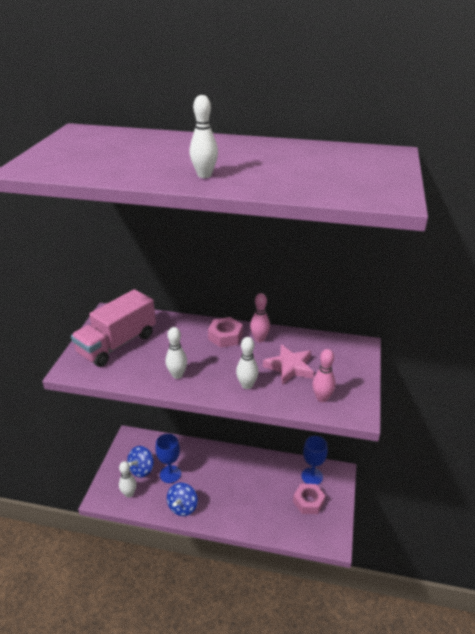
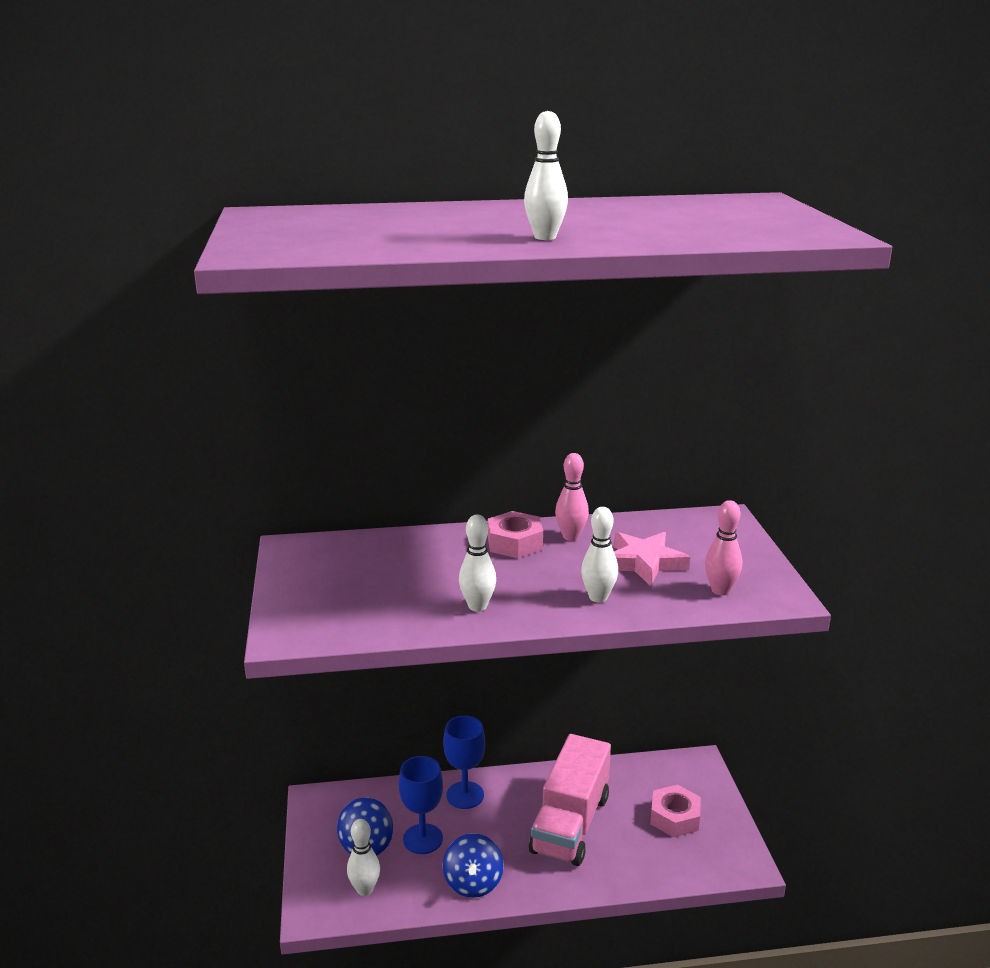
camera: 20 degrees left, 10 degrees down
pink truck [71,289,156,367] -> pink truck moved to [529,734,611,866]
blue goblet [301,436,328,485] -> blue goblet moved to [443,716,485,809]

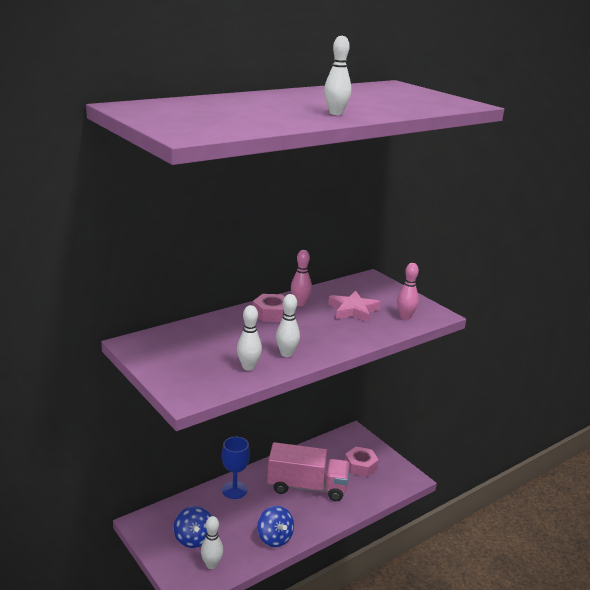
camera: 30 degrees left, 0 degrees up
blue goblet [399,756,443,854] -> none
pink truck [529,734,611,866] -> pink truck turned 75 degrees counterclockwise [267,442,350,501]
white bowling pin [581,507,618,603] -> white bowling pin moved to [237,305,262,370]

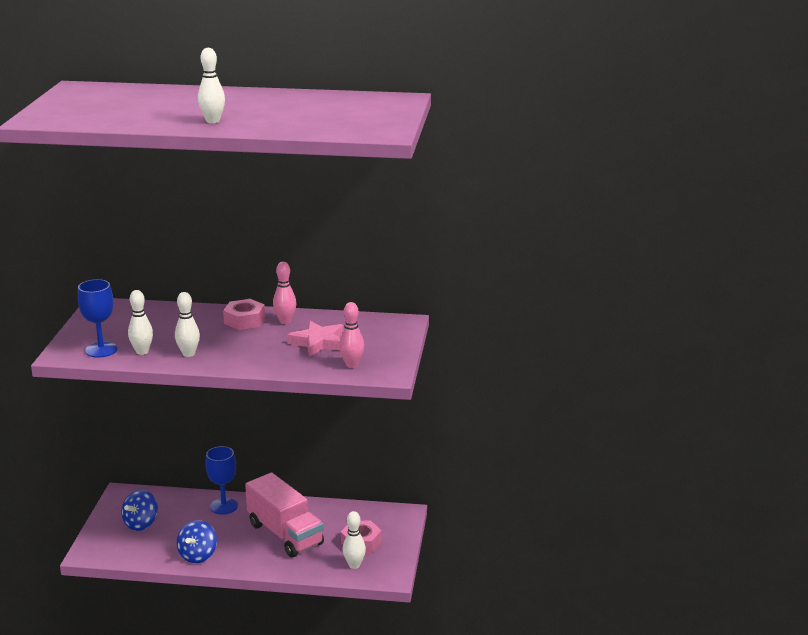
camera: 45 degrees right, 0 degrees up
white bowling pin [201,516,223,569] -> white bowling pin moved to [343,511,366,569]
none -> blue goblet [78,279,118,358]

